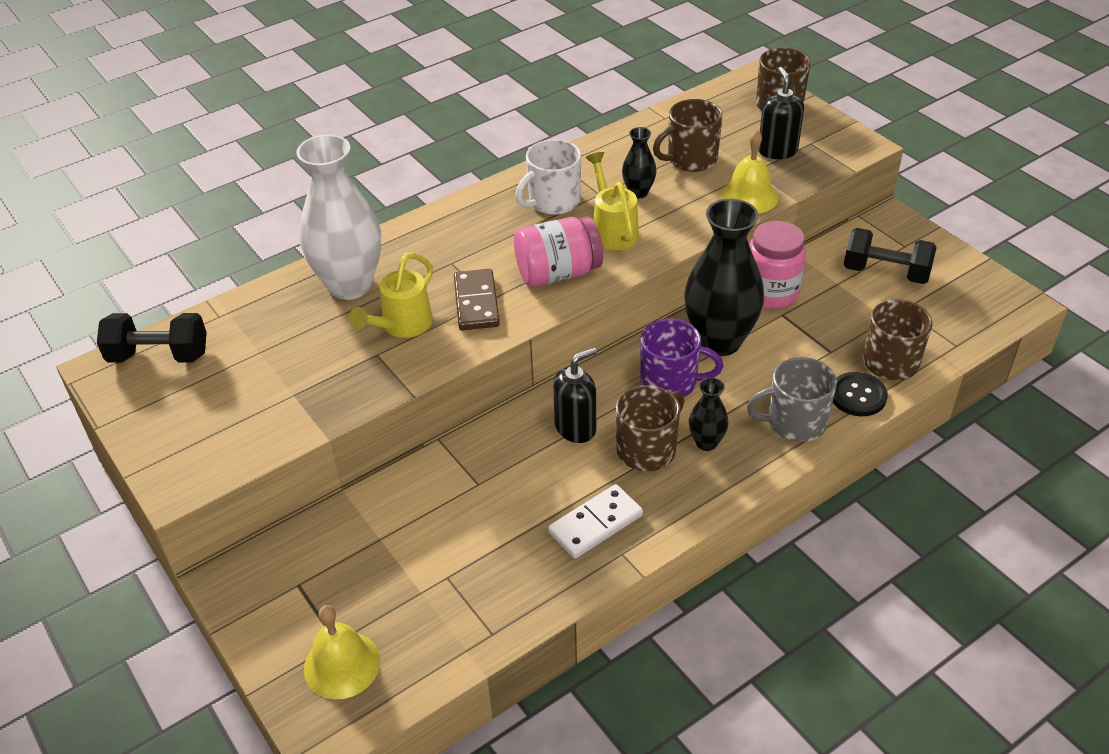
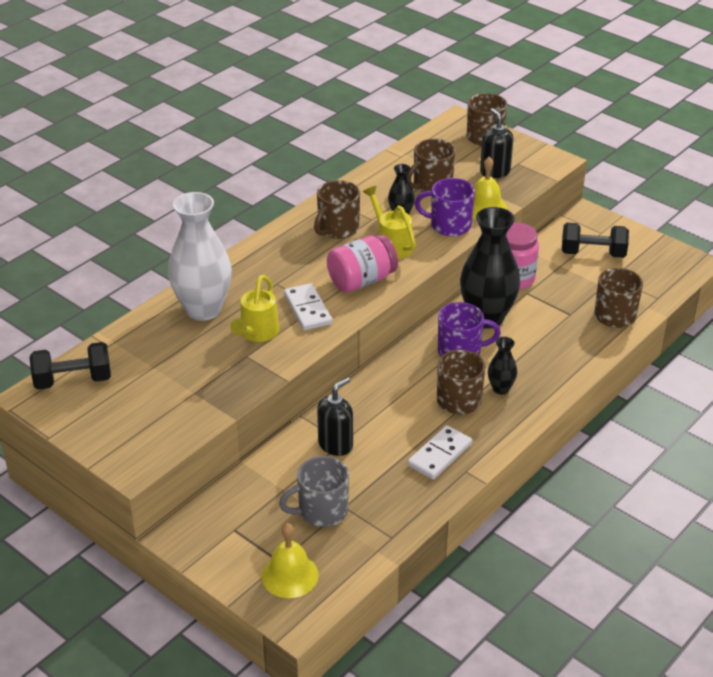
camera: 15 degrees left, 5 degrees down
brown domino [454,269,500,330] -> white domino [284,283,332,330]
white mug [515,139,581,215] -> brown mug [314,180,360,239]
black soap dispenser [553,348,597,443] -> black soap dispenser moved to [317,377,353,456]
grey mug [747,357,837,442] -> grey mug moved to [279,456,349,527]
black button [833,372,888,416] -> none
none -> purple mug [415,178,475,236]

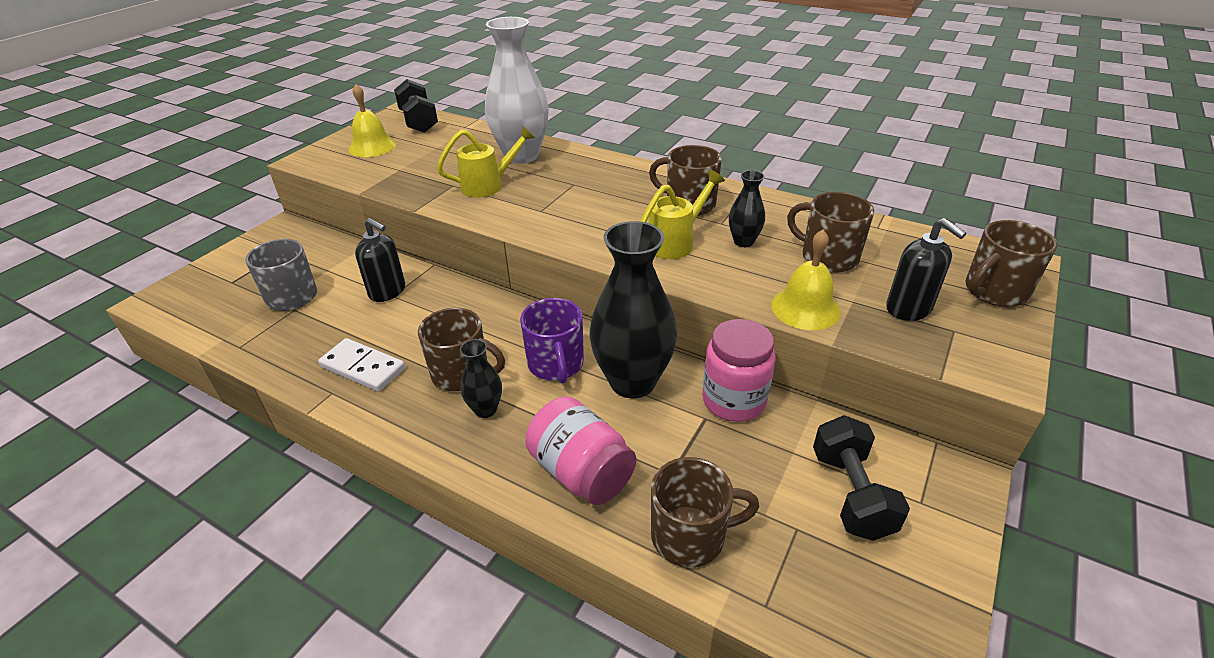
camera: 80 degrees right, 0 degrees up
yellow watering can [230,275,280,342] -> yellow watering can turned 150 degrees clockwise [437,126,535,198]
yellow bell [262,523,319,598] -> yellow bell moved to [349,84,396,157]
white domino [284,283,332,330] -> none
pink jar [327,234,398,293] -> pink jar moved to [525,396,636,505]
purple mug [415,178,475,236] -> none
black soap dispenser [480,108,513,178] -> black soap dispenser turned 90 degrees clockwise [886,218,966,321]

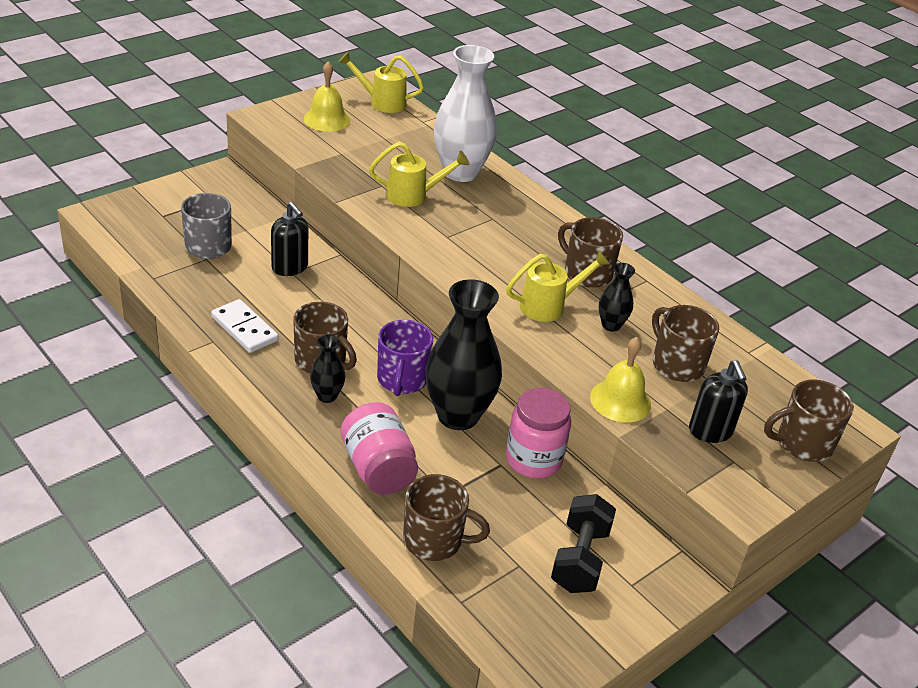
camera: 15 degrees right, 0 degrees up
black dumbbell [394,79,438,133] -> yellow watering can [338,51,424,113]

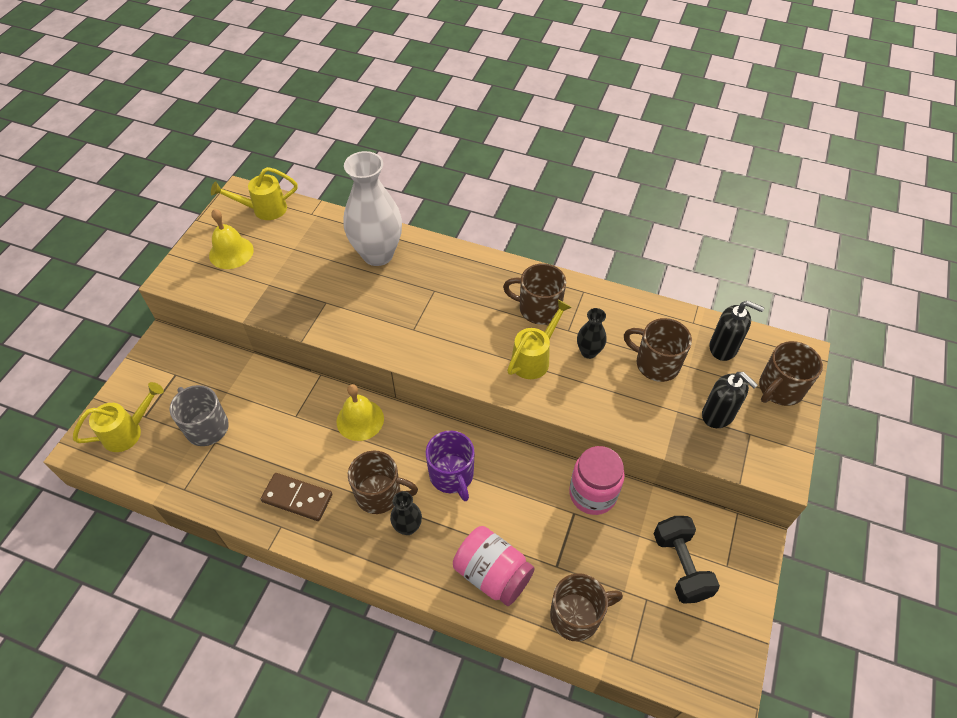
camera: 25 degrees left, 15 degrees up
white domino [211,299,278,353] -> brown domino [261,473,332,521]
black soap dispenser [271,202,308,276] -> black soap dispenser moved to [709,301,764,361]
yellow watering can [369,142,469,207] -> yellow watering can moved to [73,382,164,452]
black vase [425,279,502,430] -> none
yellow bell [590,337,651,423] -> yellow bell moved to [337,384,384,441]

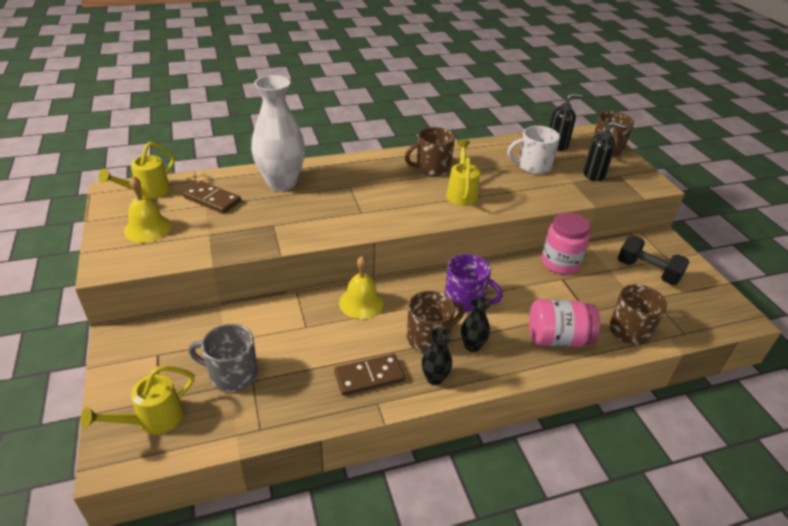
camera: 40 degrees left, 15 degrees down
yellow watering can [73,382,164,452] -> yellow watering can turned 150 degrees counterclockwise [80,366,195,435]
black vase [577,308,607,359] -> black vase moved to [421,328,452,385]
brown mug [624,318,692,382] -> white mug [507,126,560,174]
none -> brown domino [183,181,241,214]

